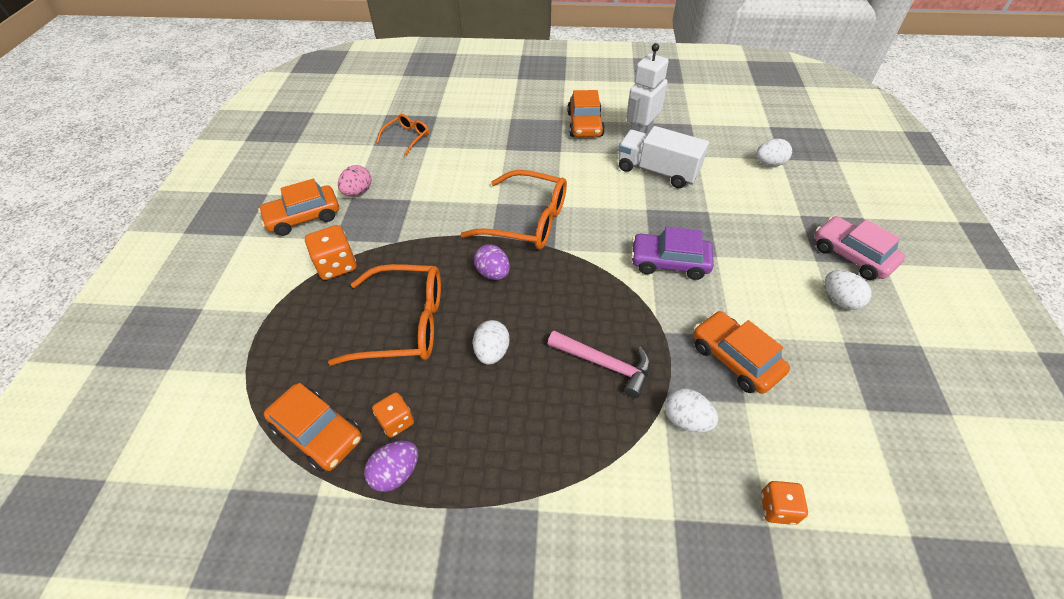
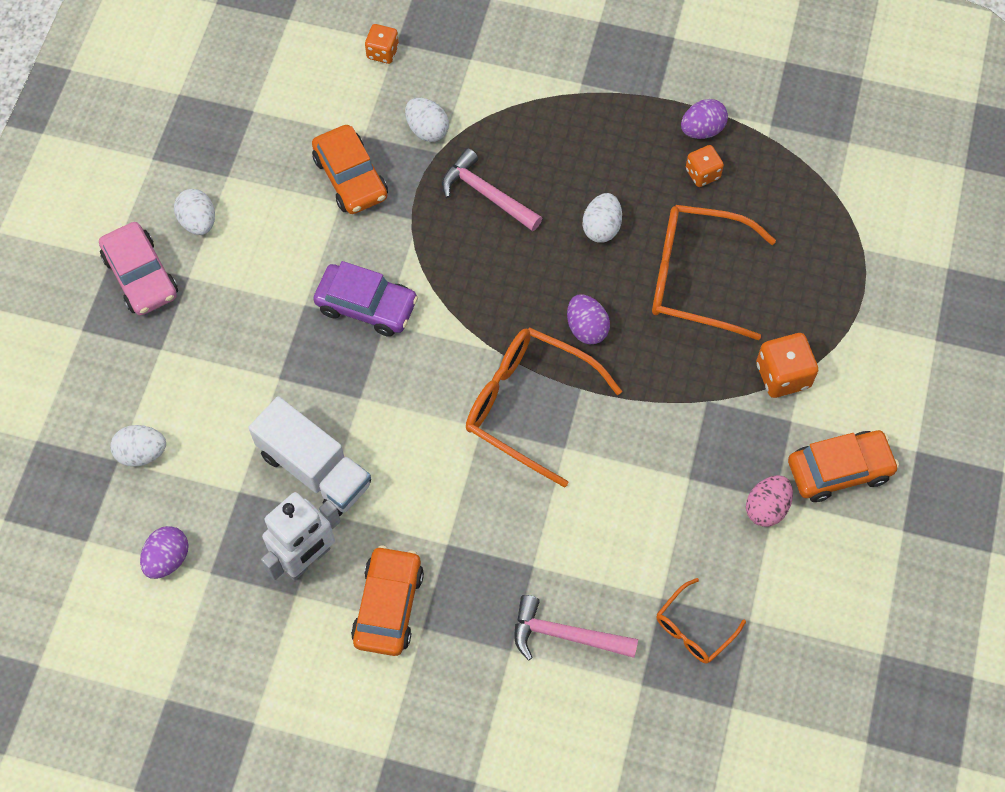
camera: 170 degrees left, 15 degrees up
orange car [264,383,362,472] -> none
none -> purple egg [140,526,189,579]
none -> pink hammer [514,595,638,660]

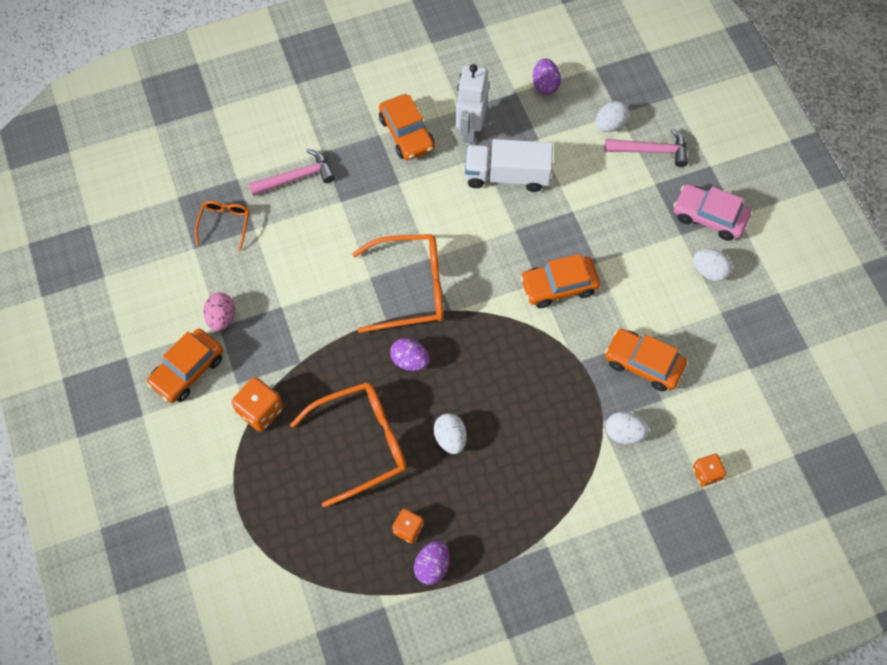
camera: 145 degrees right, 0 degrees up
purple car [313,261,418,337] -> orange car [520,254,600,308]
pink hammer [442,148,542,231] -> pink hammer moved to [605,128,688,167]

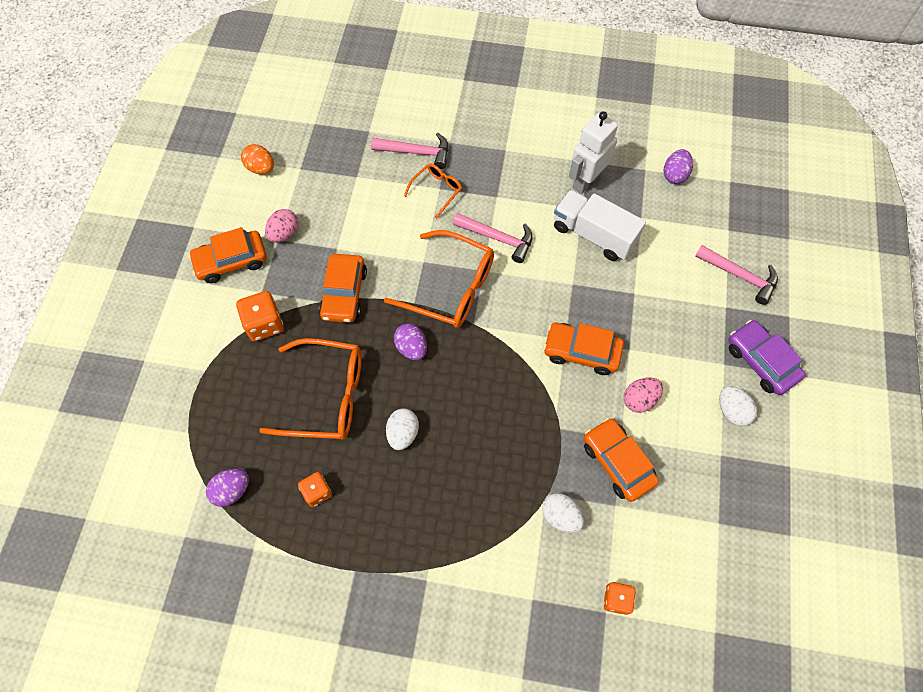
camera: 30 degrees right, 0 degrees up
orange glasses [195,201,249,251] -> orange glasses moved to [404,164,462,219]
orange car [379,94,435,160] -> orange car moved to [319,254,367,323]
purple egg [414,541,450,585] -> purple egg moved to [206,469,249,507]
white egg [596,101,629,132] -> none
pink car [673,184,751,241] -> purple car [729,320,806,395]
none -> orange egg [241,144,274,174]
none -> pink hammer [453,213,533,263]
none -> pink egg [624,377,663,413]

